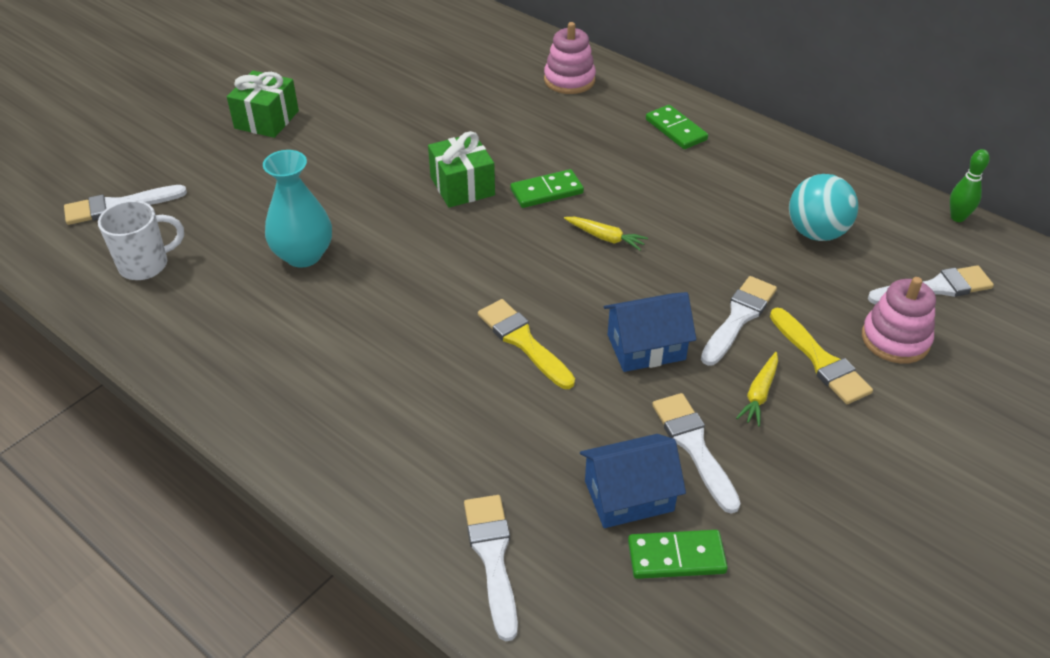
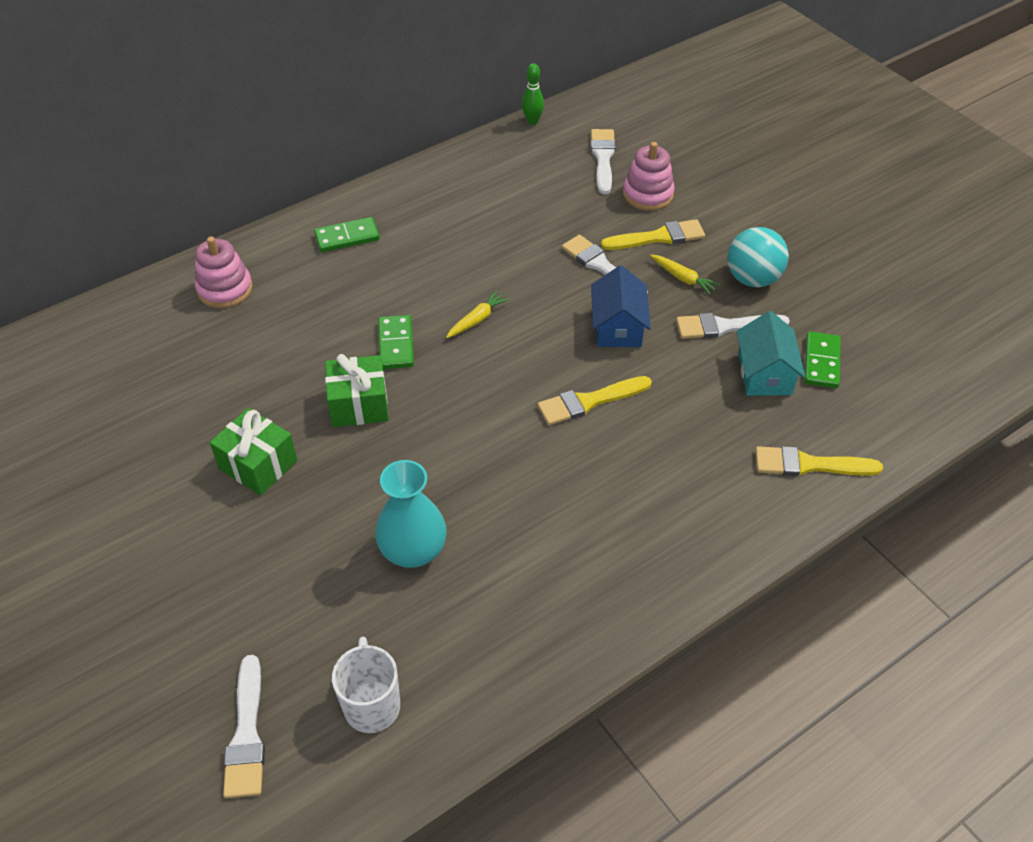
camera: 75 degrees left, 5 degrees up
green gift [227,71,299,138] -> green gift moved to [210,408,297,496]
white brush [464,495,518,641] -> yellow brush [755,446,883,476]
blue house [580,434,686,528] -> turquoise house [737,311,805,396]
turquoise ball [789,174,858,241] -> turquoise ball moved to [727,227,789,287]

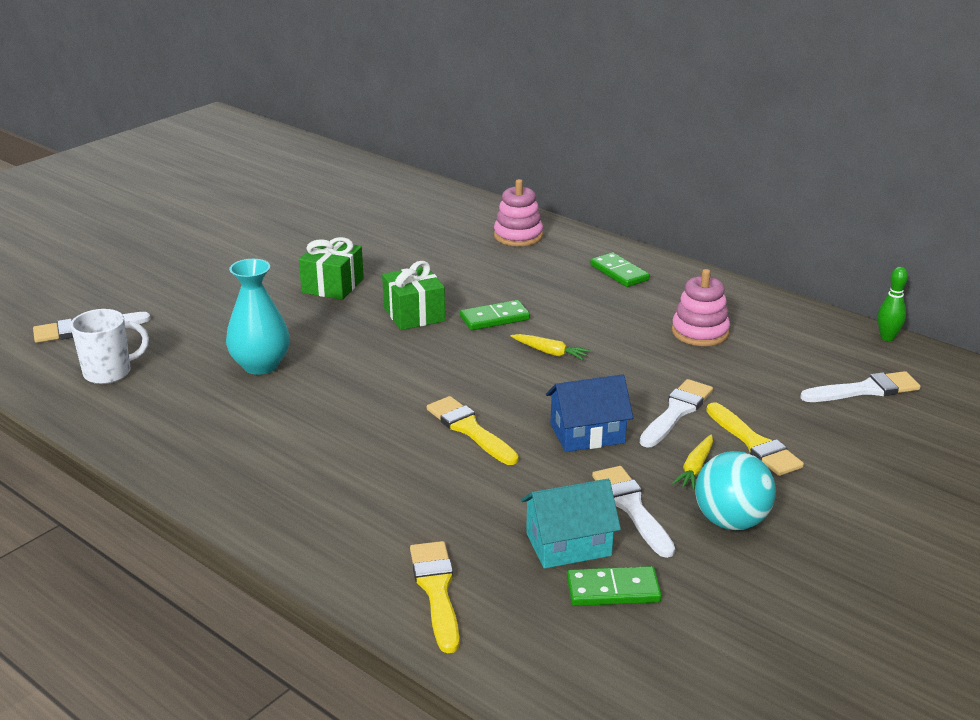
camera: 75 degrees right, 20 degrees down
pink stacking toy [623,142,675,211] -> pink stacking toy moved to [672,269,730,346]

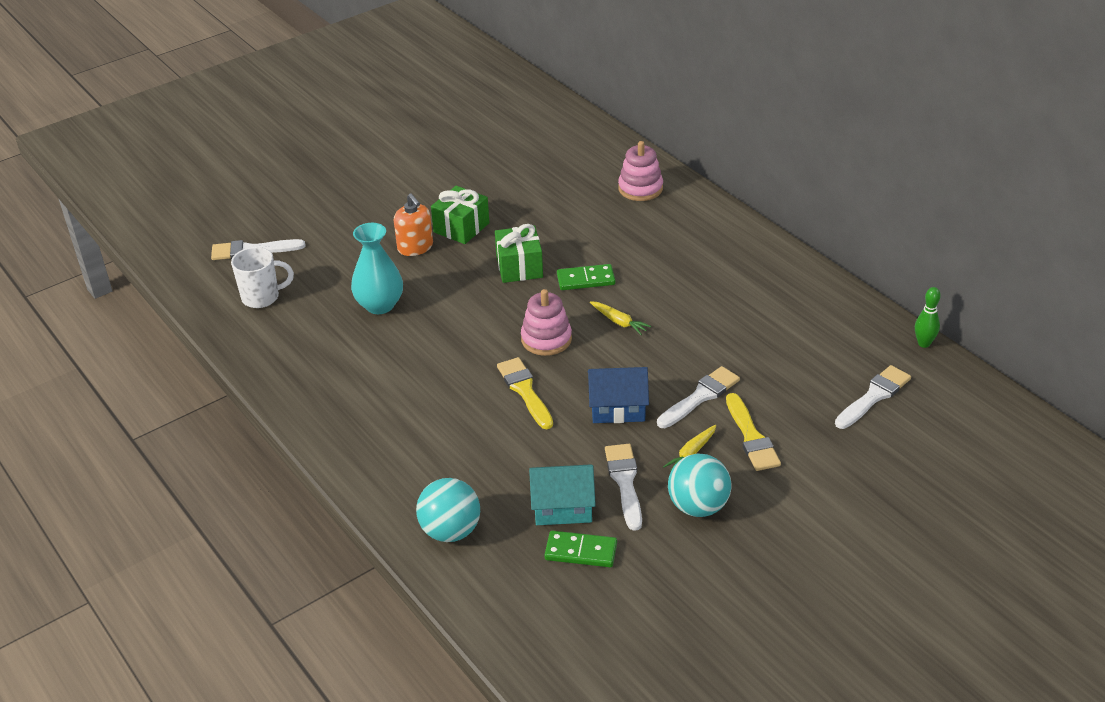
camera: 15 degrees right, 10 degrees up
yellow brush [410,541,459,653] -> turquoise ball [416,478,480,542]
green domino [590,252,650,287] -> none
pink stacking toy [672,269,730,346] -> pink stacking toy moved to [521,289,572,356]
white brush [800,371,921,402] -> white brush turned 45 degrees counterclockwise [835,365,911,429]
none -> orange soap dispenser [394,193,433,256]

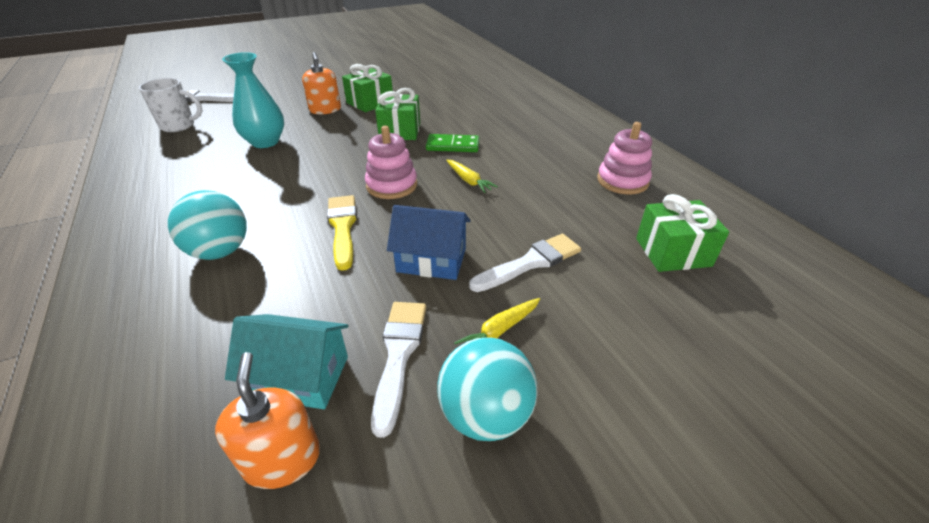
camera: 10 degrees right, 0 degrees up
turquoise ball [416,478,480,542] -> turquoise ball moved to [168,190,247,260]
green domino [544,531,617,567] -> orange soap dispenser [215,352,320,489]
pink stacking toy [618,141,663,201] -> pink stacking toy moved to [597,122,652,194]
yellow brush [726,393,781,471] -> none
white brush [835,365,911,429] -> none
green bowling pin [915,287,941,348] -> none
none -> green gift [636,194,729,272]

